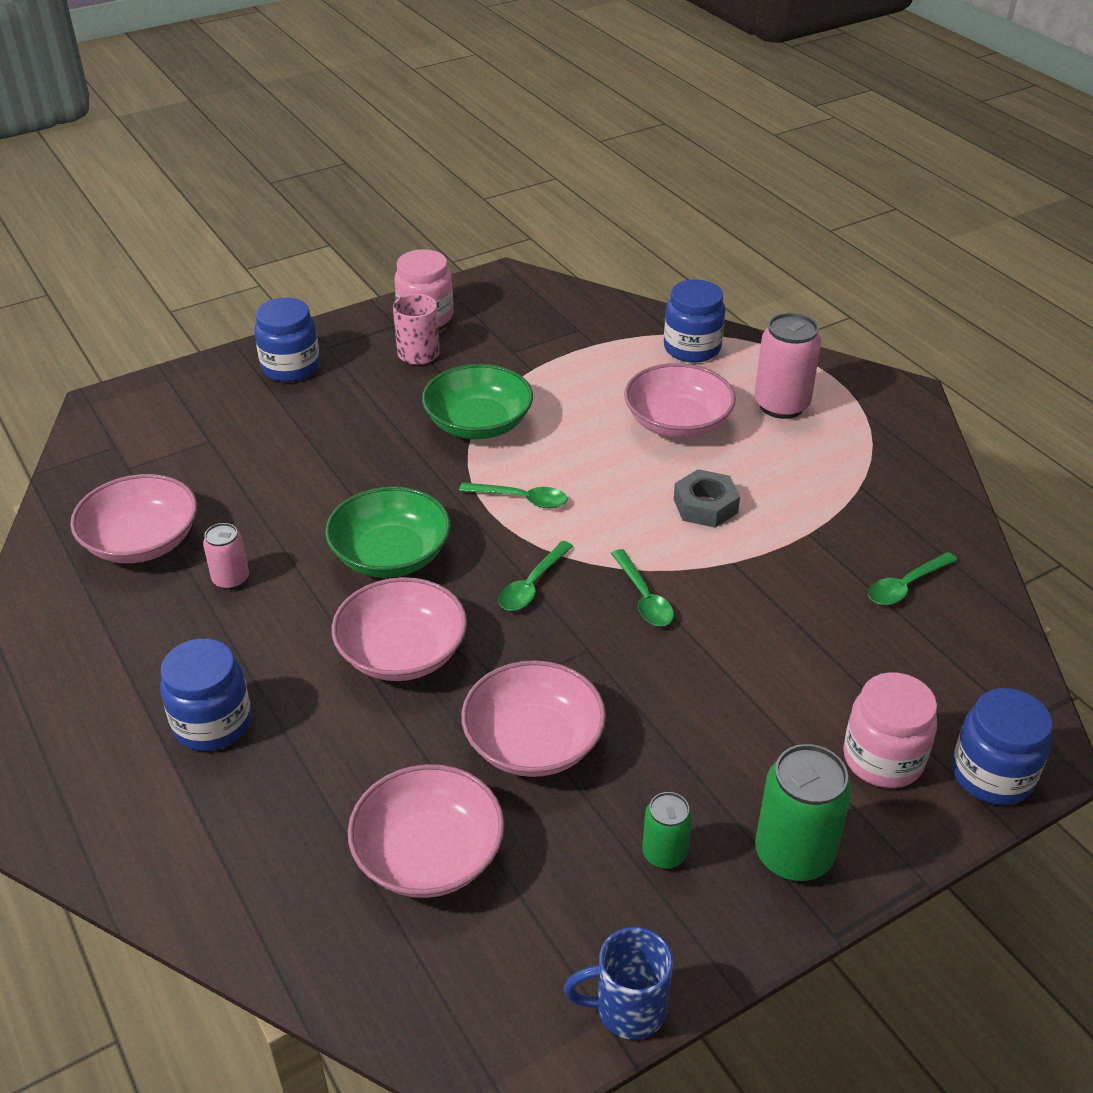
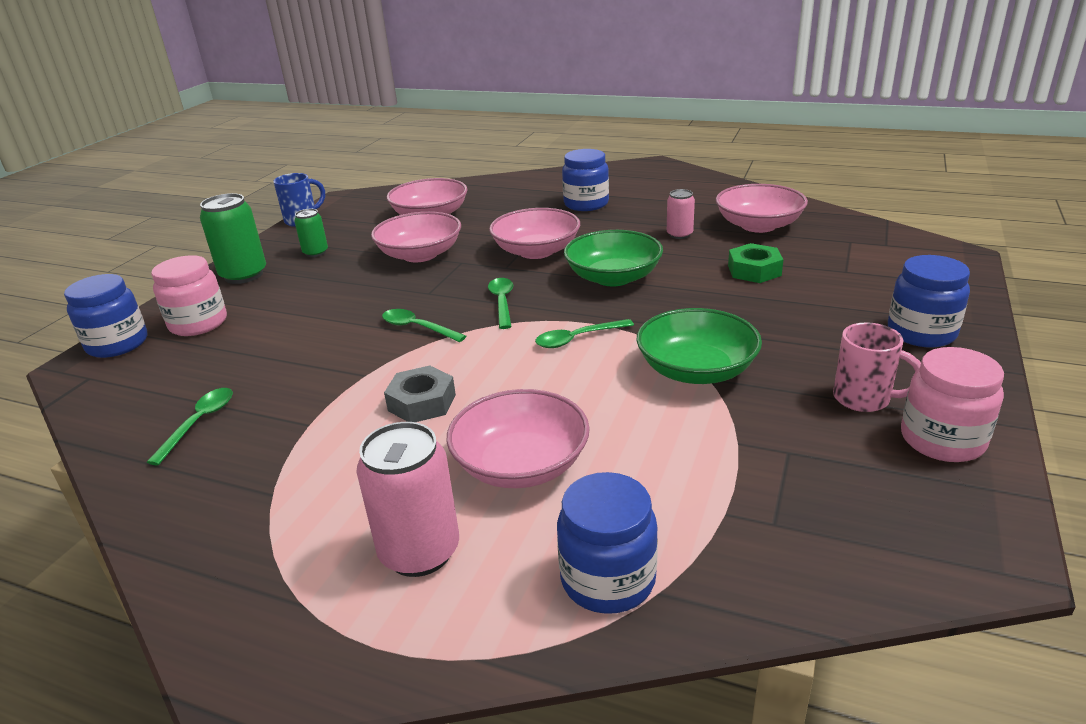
camera: 145 degrees right, 10 degrees down
none -> green nut [728,243,783,283]

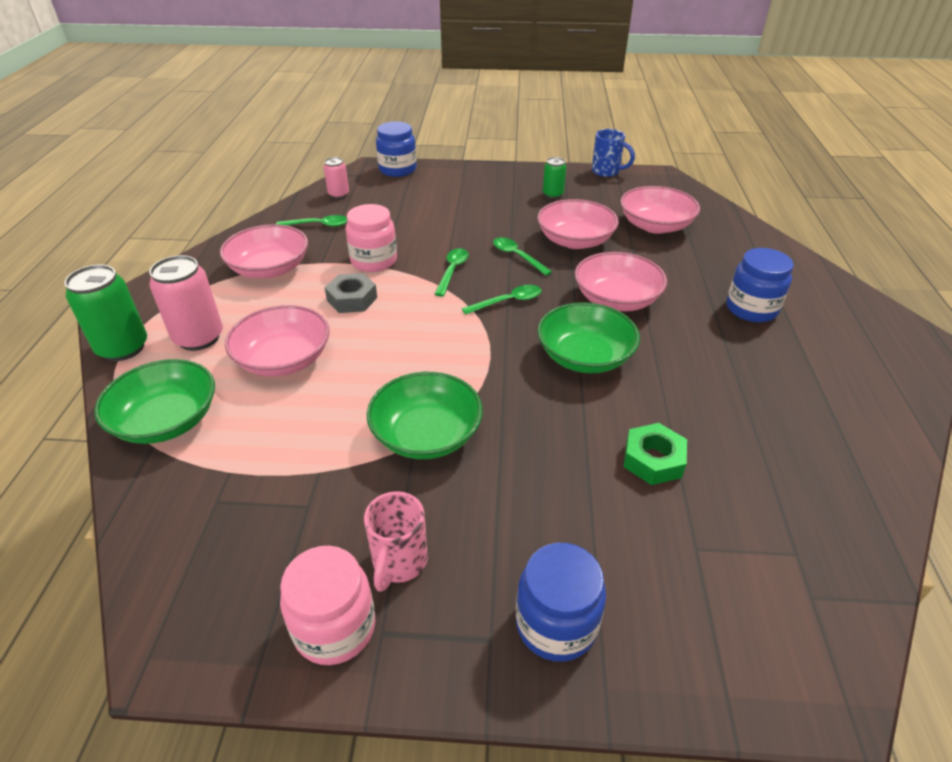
camera: 70 degrees right, 10 degrees up
pink jar [151,255,227,336] -> pink jar moved to [346,204,397,272]
green can [200,193,266,284] -> green can moved to [64,264,147,361]
green spoon [535,319,634,348] -> green spoon moved to [493,237,552,276]
blue jar [557,472,658,614] -> green bowl [94,359,215,444]
pink can [667,189,695,239] -> pink can moved to [324,157,349,199]
pink bowl [716,184,808,233] -> pink bowl moved to [220,224,308,279]

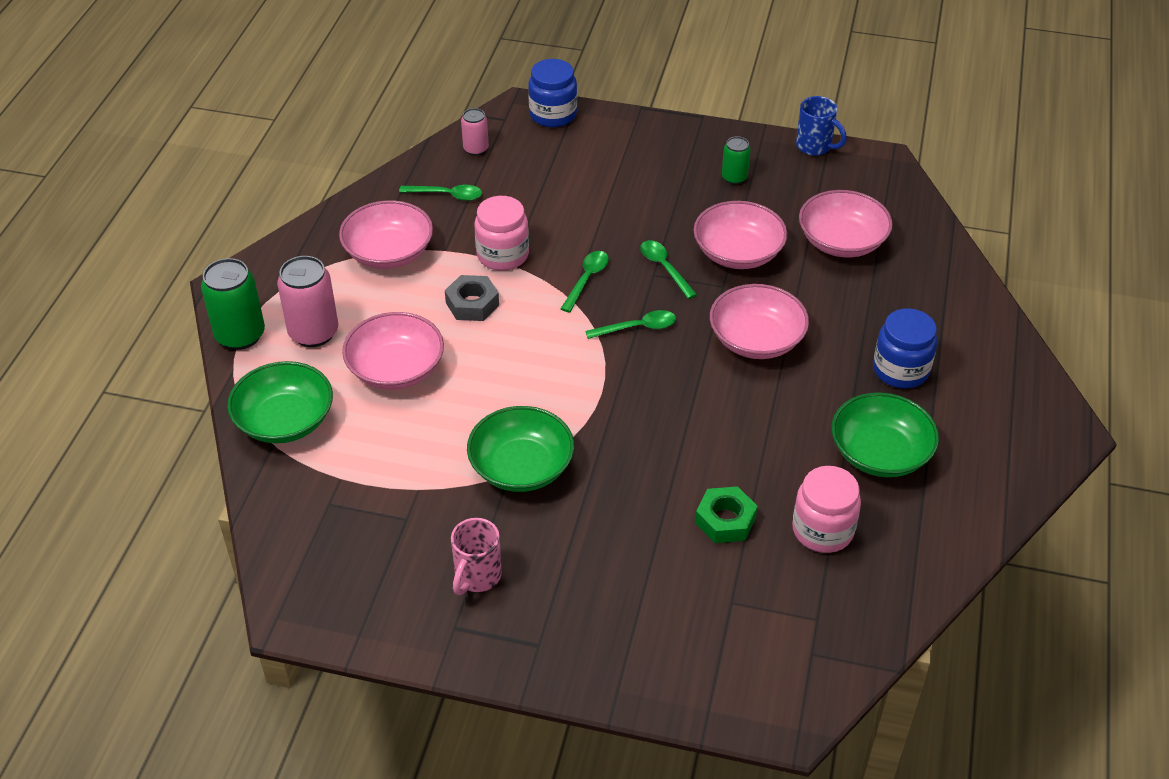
camera: 10 degrees right, 5 degrees up
pink jar [280,546,375,665] -> pink jar moved to [792,466,861,553]
blue jar [516,543,606,662] -> none
green bowl [538,302,640,373] -> green bowl moved to [832,392,939,477]

